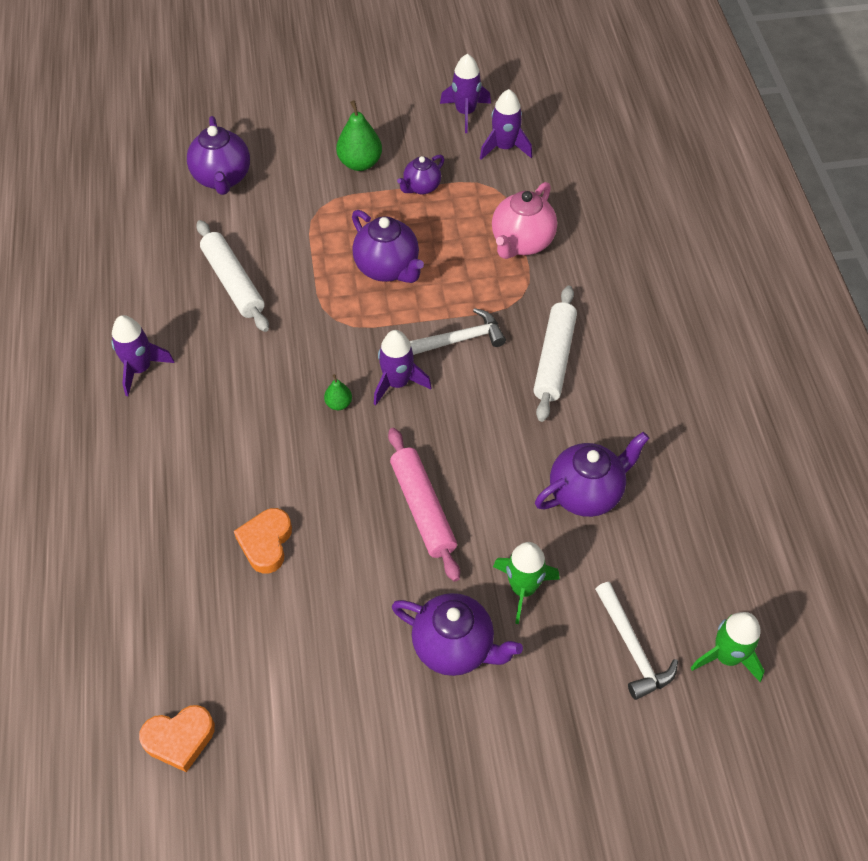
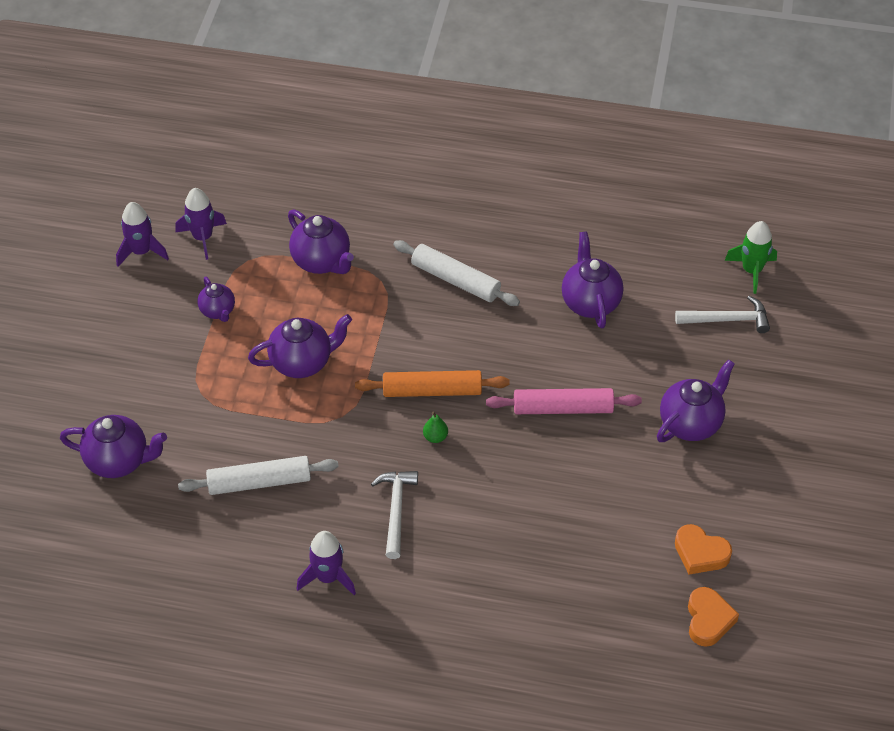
camera: 70 degrees left, 5 degrees down
orange heart [234,508,292,573] -> orange heart moved to [675,524,732,574]
green pear [336,100,382,171] -> none
purple rocket [374,330,432,406] -> orange rolling pin [355,370,510,397]
white hammer [410,308,506,355] -> white hammer moved to [371,471,418,559]
pink teapot [492,182,557,259] -> purple teapot [288,209,354,274]
green rocket [493,542,560,624] -> none

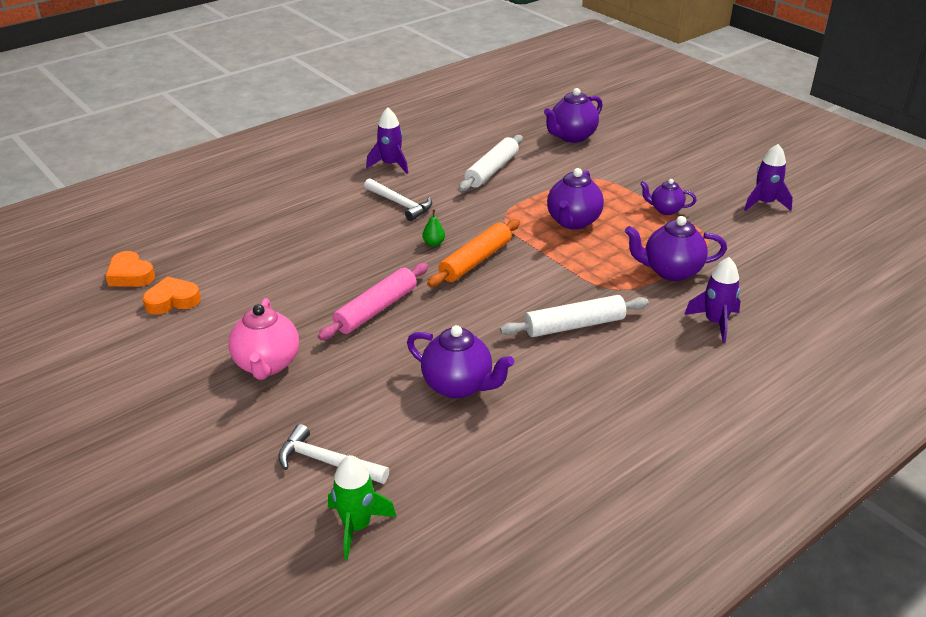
camera: 130 degrees right, 15 degrees down
purple rocket [176,188,227,260] -> purple rocket moved to [684,257,740,343]
purple teapot [657,359,735,442] -> pink teapot [229,298,299,380]
white hammer [675,296,770,333] -> white hammer turned 75 degrees clockwise [278,424,389,484]

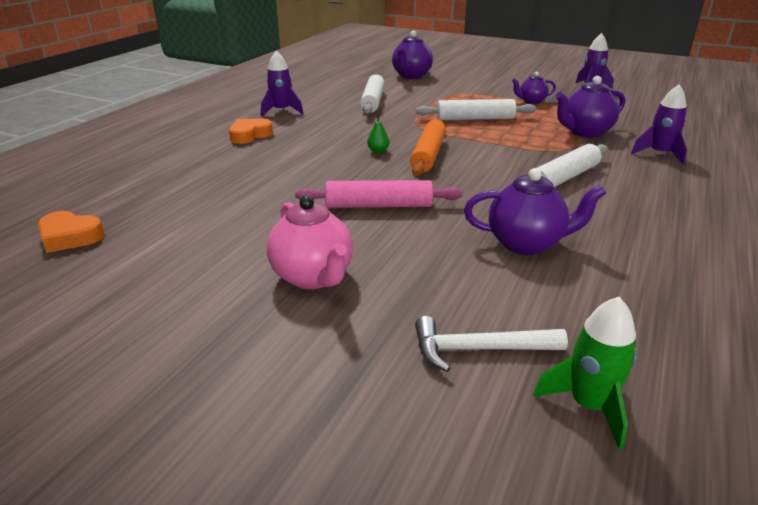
camera: 25 degrees left, 5 degrees down
orange heart [142,276,201,315] -> orange heart moved to [229,118,273,144]
pink rolling pin [318,263,428,340] -> pink rolling pin turned 75 degrees clockwise [295,180,463,208]
white hammer [364,178,432,221] -> none
purple teapot [547,168,604,230] -> white rolling pin [416,99,536,120]

